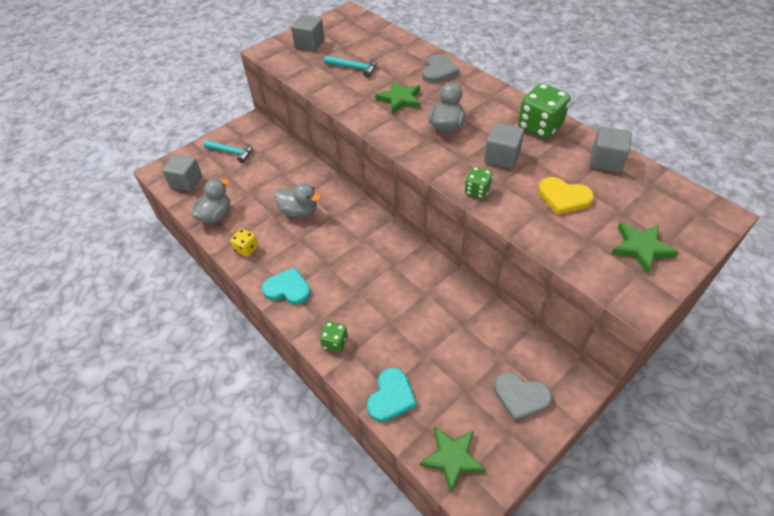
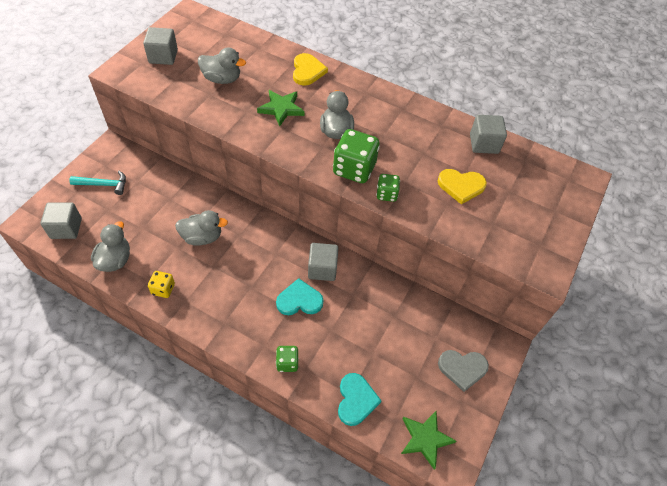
camera: 25 degrees left, 5 degrees up
turquoise heart [262,267,311,305] -> turquoise heart moved to [276,278,324,315]
turquoise hammer [324,55,376,78] -> grey duck [198,48,246,84]
grey heart [422,54,459,83] -> yellow heart [293,53,328,86]
grey cube [484,122,524,169] -> grey cube moved to [308,243,338,281]
green dice [518,83,570,139] -> green dice moved to [333,129,380,183]
green star [611,222,679,274] -> none

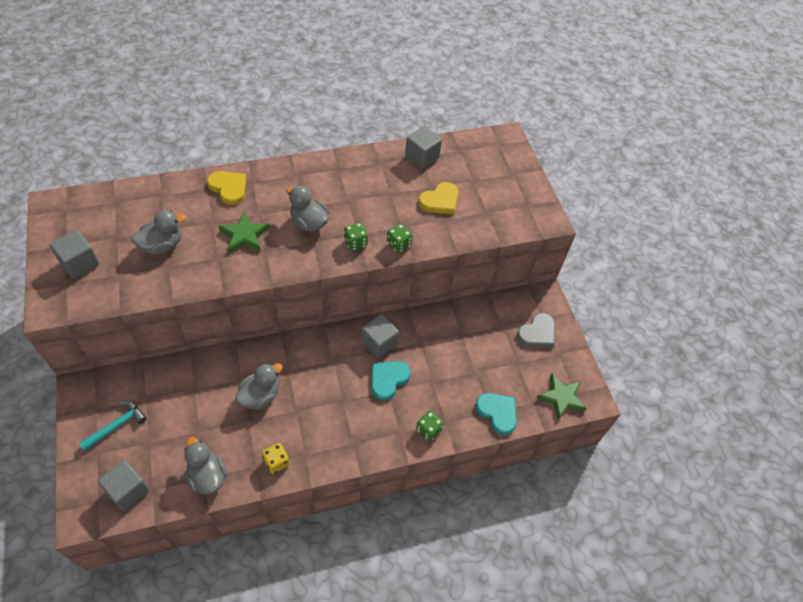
camera: 45 degrees left, 0 degrees up
green dice [333,129,380,183] -> green dice [344,223,368,251], size x0.54

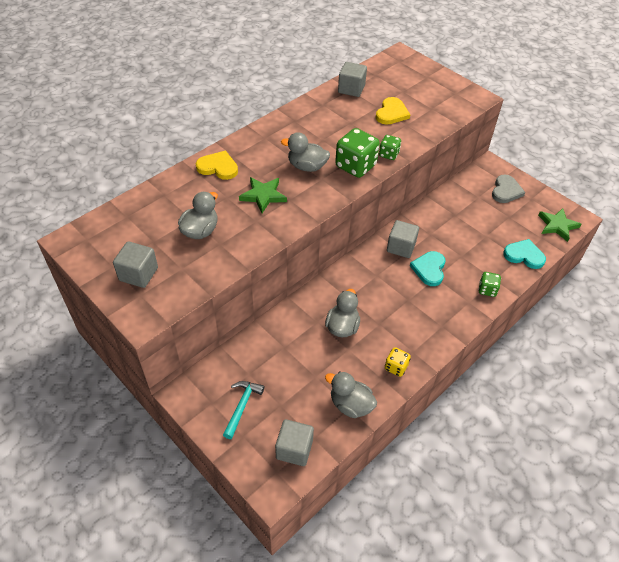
camera: 25 degrees left, 5 degrees down
green dice [344,223,368,251] -> green dice [335,128,380,178], size x1.84

